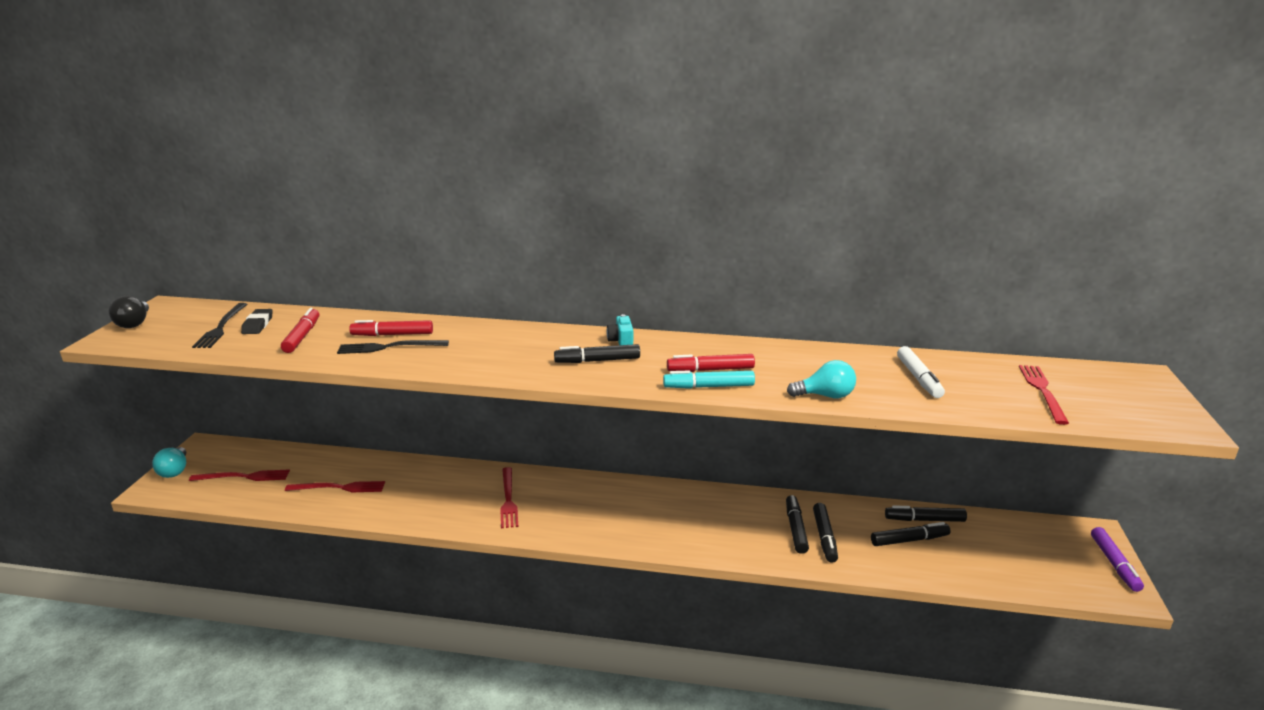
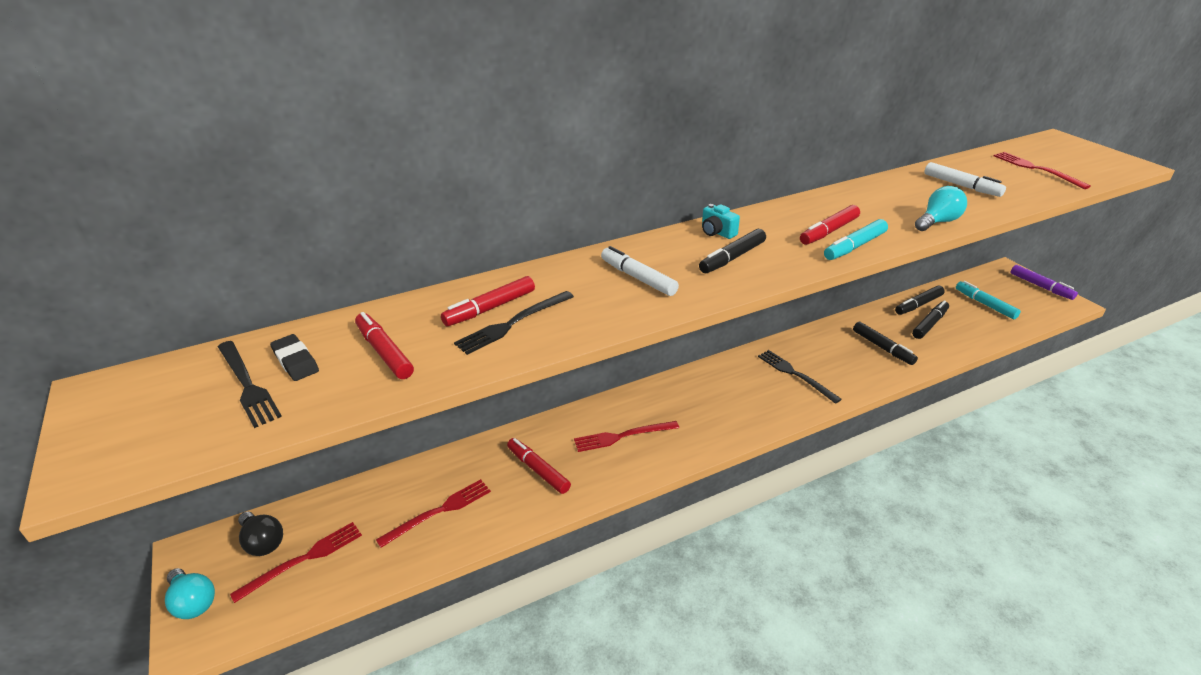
camera: 35 degrees left, 10 degrees up
black light bulb [109,296,149,328] -> black light bulb moved to [238,512,283,556]
red fork [500,467,518,528] -> red fork turned 120 degrees clockwise [574,421,679,452]
black marker [786,495,809,554] -> none
none -> red marker [507,438,571,494]
none -> white marker [601,246,679,296]
none -> black fork [758,350,842,404]
none -> turquoise marker [956,281,1021,319]

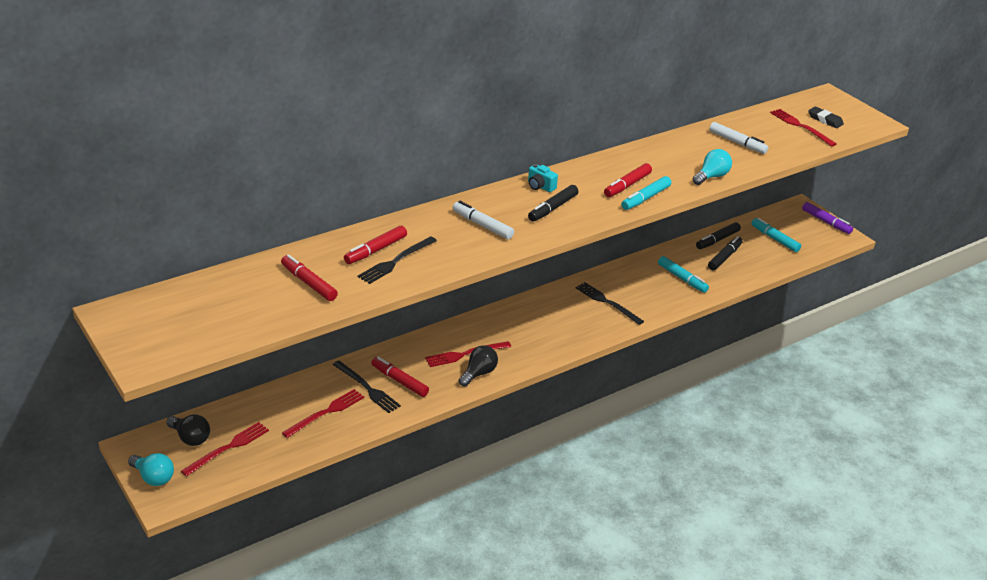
camera: 10 degrees left, 0 degrees up
black fork [218,341,282,428] -> black fork moved to [333,361,401,413]
black eraser [270,334,319,381] -> black eraser moved to [808,107,844,128]
black marker [853,322,918,365] -> turquoise marker [658,256,709,293]
none -> black light bulb [459,345,498,387]

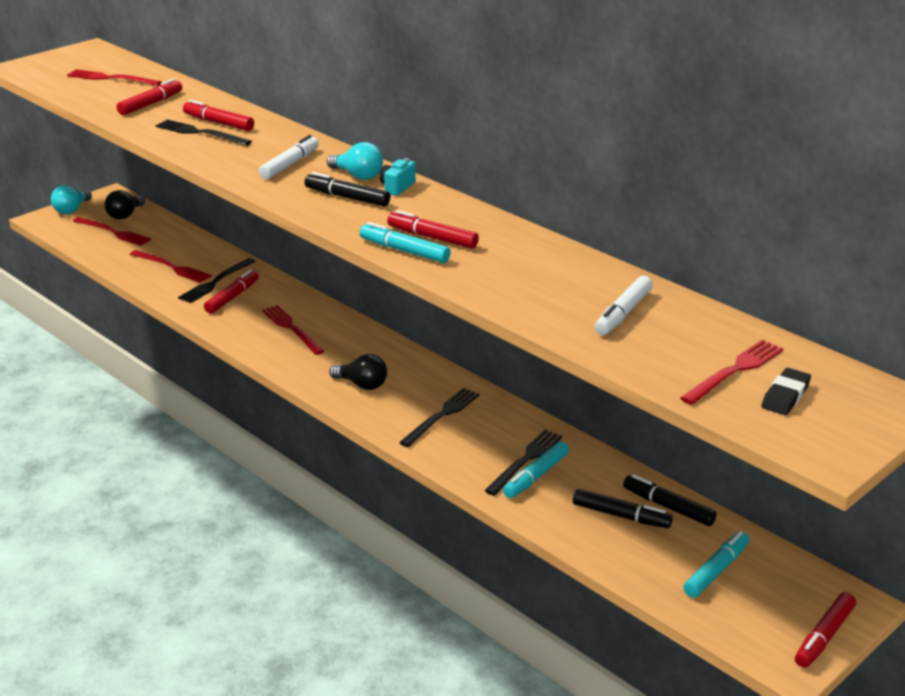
camera: 80 degrees right, 5 degrees down
black light bulb [459,345,498,387] -> black light bulb moved to [329,354,387,390]
turquoise light bulb [693,149,732,185] -> turquoise light bulb moved to [327,142,383,180]
purple marker [802,202,853,234] -> red marker [795,592,856,668]
none -> red fork [67,69,161,86]
none -> black fork [485,430,562,496]

